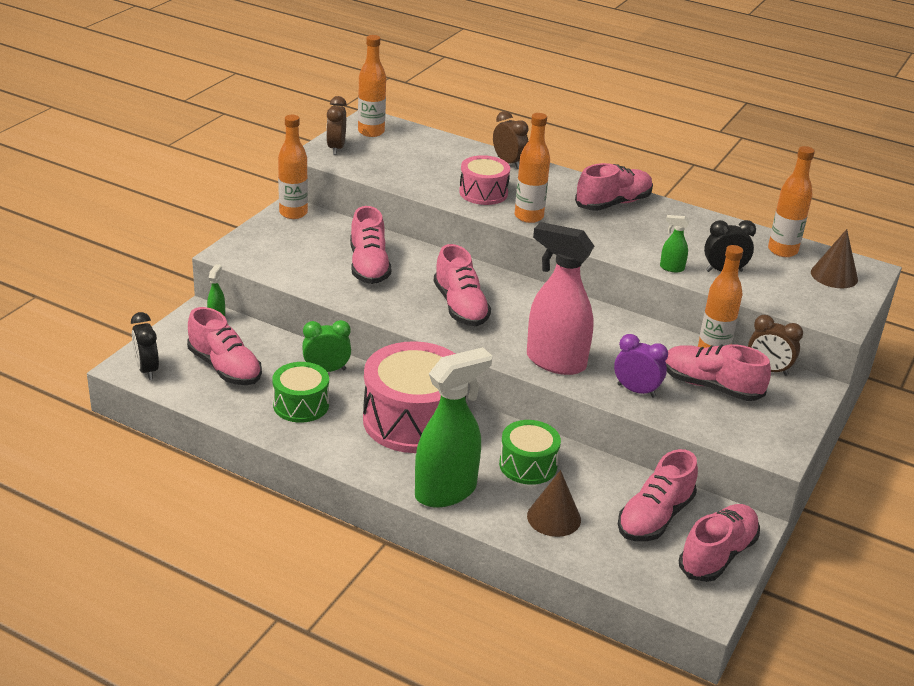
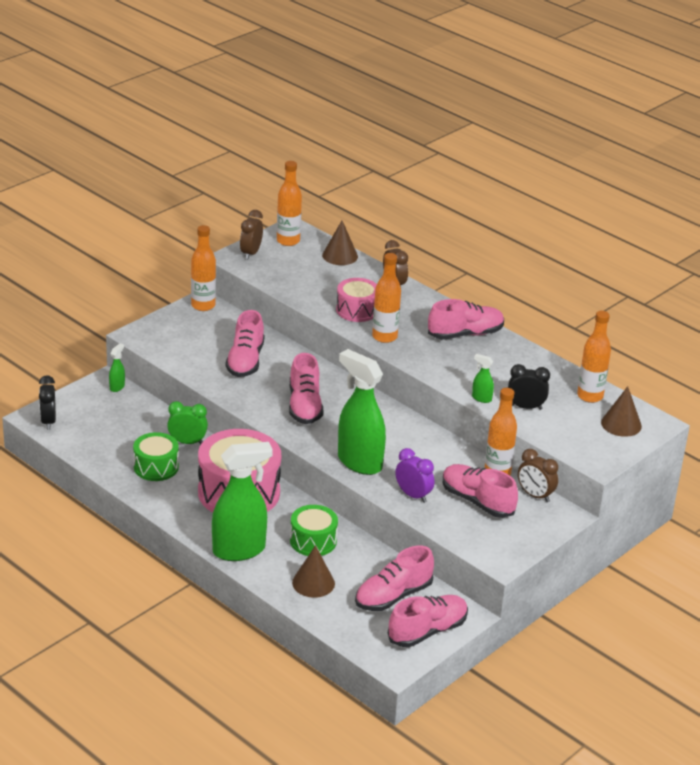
camera: 15 degrees right, 0 degrees up
pink shoe [187,307,262,385] -> none
pink spray bottle [527,222,594,375] -> green spray bottle [338,349,386,475]
none -> brown cone [322,221,358,265]

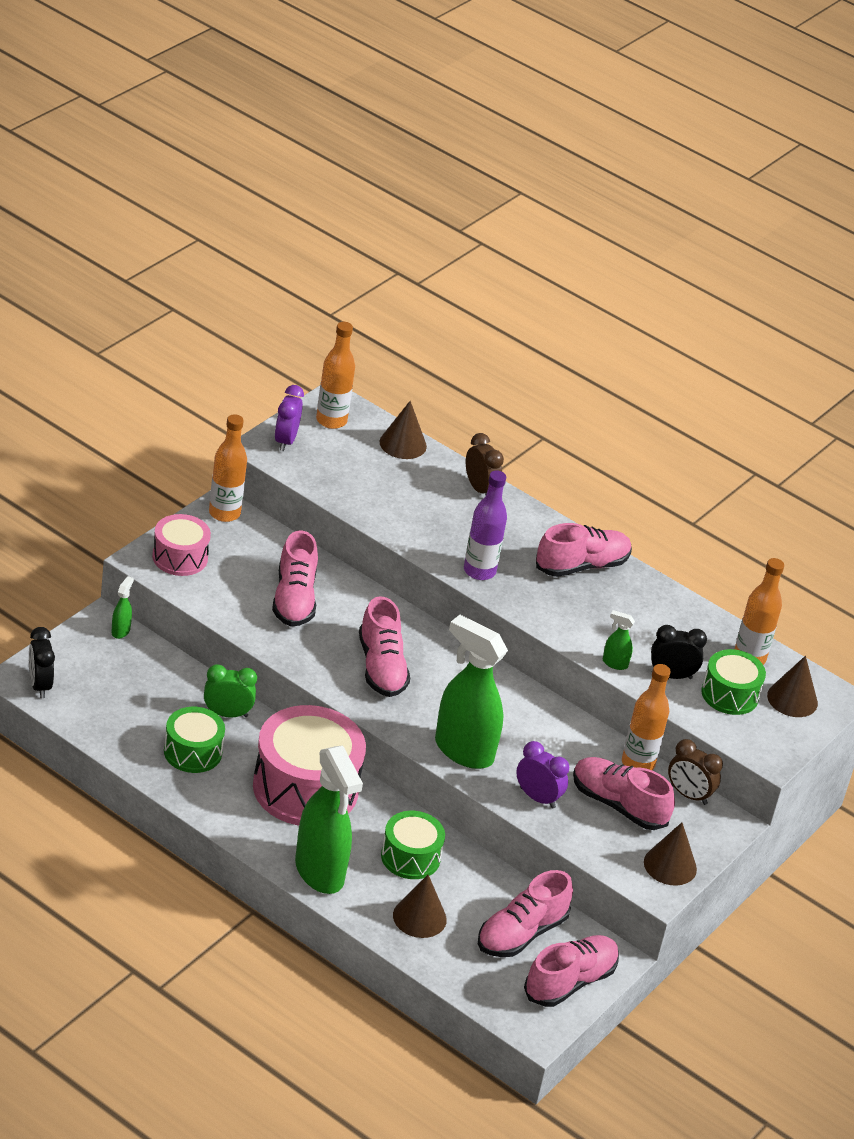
camera: 10 degrees left, 5 degrees up
green spray bottle [212,442,273,561] -> green spray bottle turned 90 degrees clockwise [295,746,363,894]
brown clock [240,210,263,260] -> purple clock [275,385,304,451]
pink drum [336,278,377,322] -> pink drum moved to [152,514,211,576]
orange bottle [372,253,401,343] -> purple bottle [464,471,507,580]
none -> brown cone [644,823,697,886]
none -> green drum [701,649,766,715]

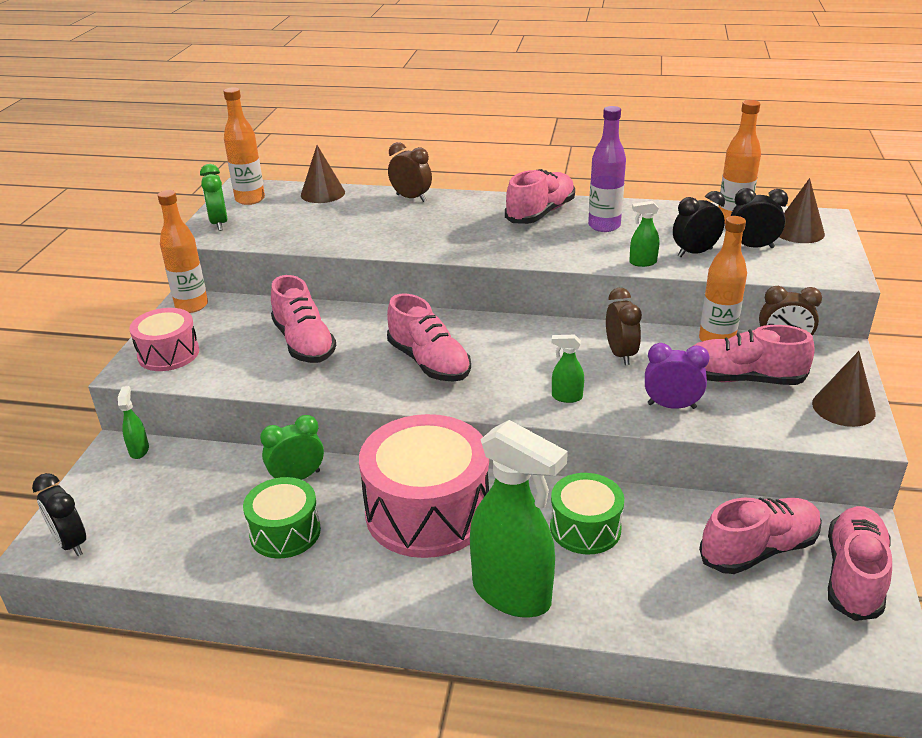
camera: 20 degrees left, 5 degrees down
purple clock [275,385,304,451] -> green clock [200,164,228,231]
brown cone [393,875,447,938] -> none
green spray bottle [435,615,508,769] -> green spray bottle [552,335,584,403], size x0.41
purple bottle [464,471,507,580] -> purple bottle moved to [588,106,626,232]
pink shoe [478,870,573,957] -> pink shoe turned 135 degrees counterclockwise [699,497,822,574]
green drum [701,649,766,715] -> black clock [731,188,788,248]
none -> brown clock [606,288,642,365]

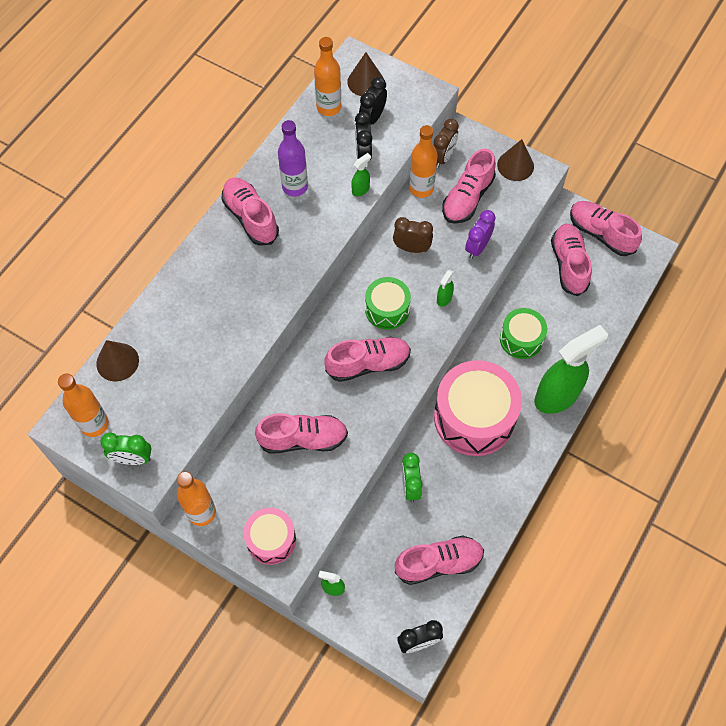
camera: 70 degrees left, 30 degrees up
green drum [243,477,321,559] -> green drum moved to [365,277,411,330]
brown clock [388,142,432,202] -> none
green spray bottle [629,201,659,267] -> green spray bottle turned 150 degrees counterclockwise [351,153,371,197]
none -> pink shoe [395,536,484,585]

